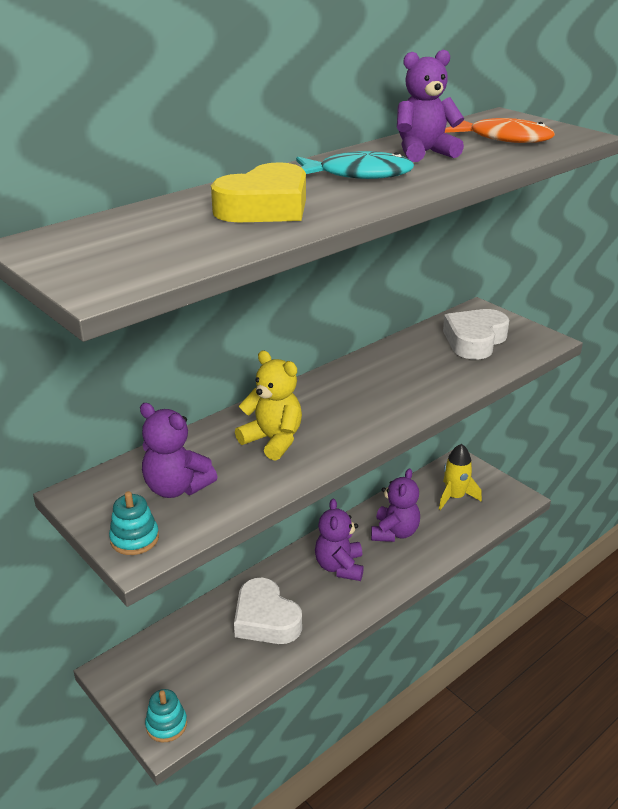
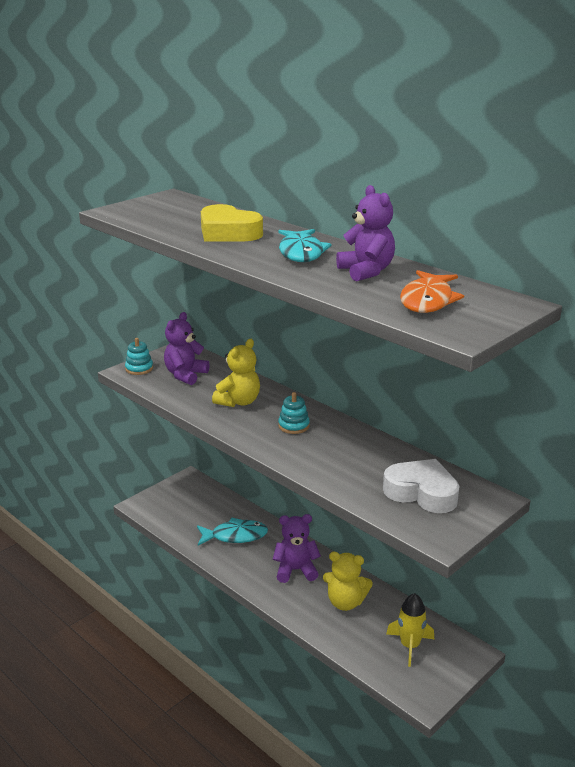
camera: 85 degrees right, 5 degrees down
turquoise stacking toy [145,689,187,742] -> turquoise stacking toy moved to [278,392,310,434]
white heart [234,578,302,644] -> turquoise fish [197,518,268,545]
purple teddy bear [371,468,420,542] -> yellow teddy bear [323,552,373,611]

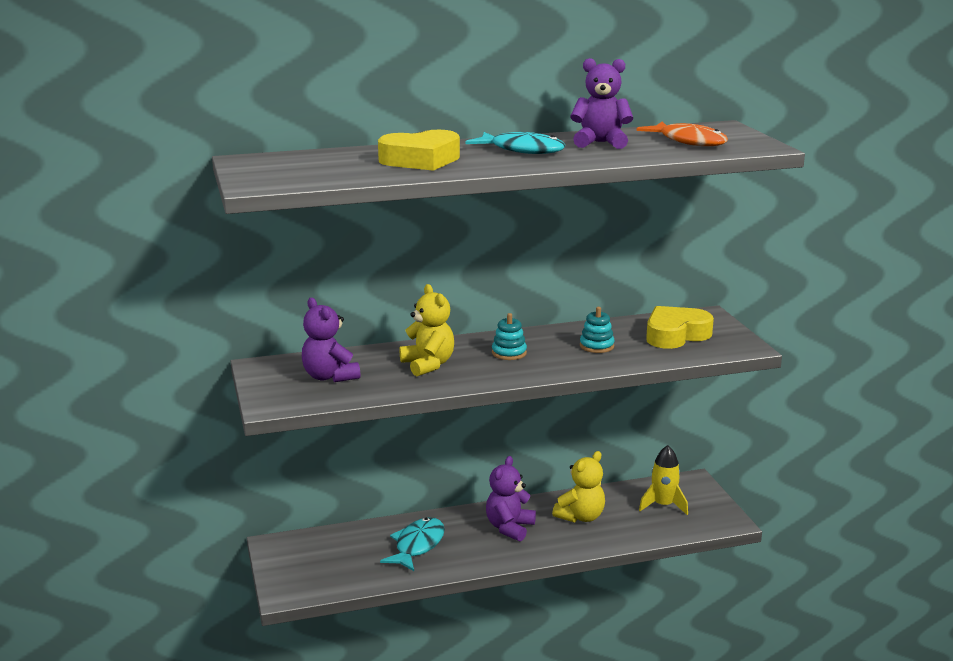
camera: 60 degrees left, 5 degrees down
turquoise stacking toy [125,338,153,375] -> turquoise stacking toy moved to [580,307,615,353]
white heart [383,459,460,513] -> yellow heart [646,306,714,349]

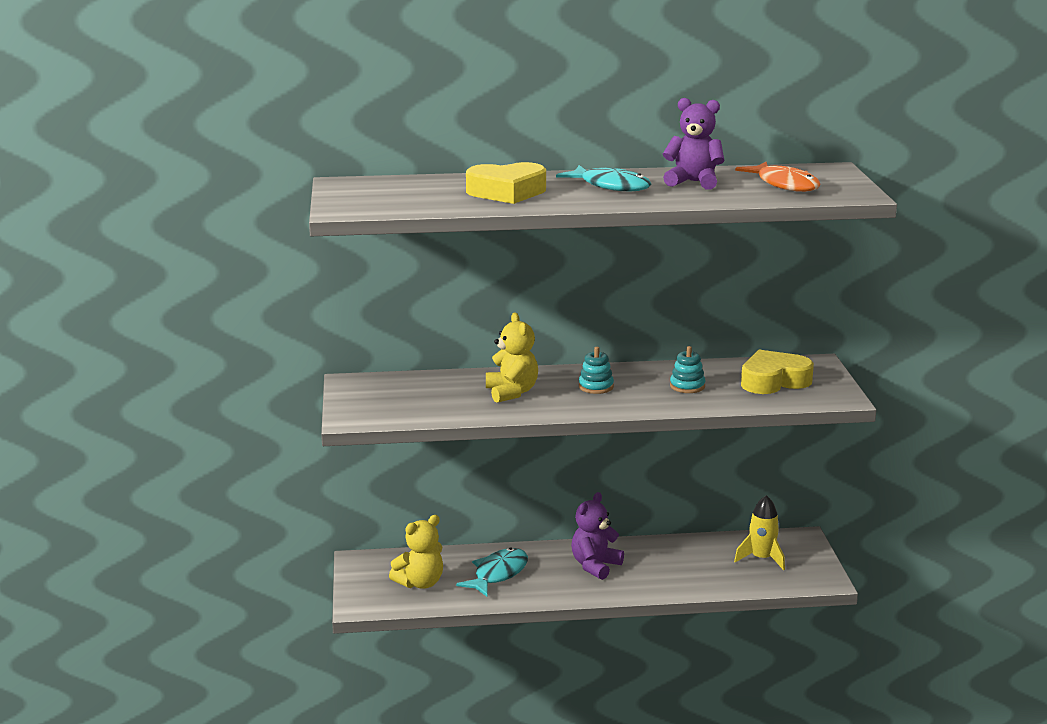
camera: 10 degrees right, 0 degrees up
purple teddy bear [302,298,360,382] -> none
yellow teddy bear [552,451,605,523] -> yellow teddy bear moved to [389,515,443,589]

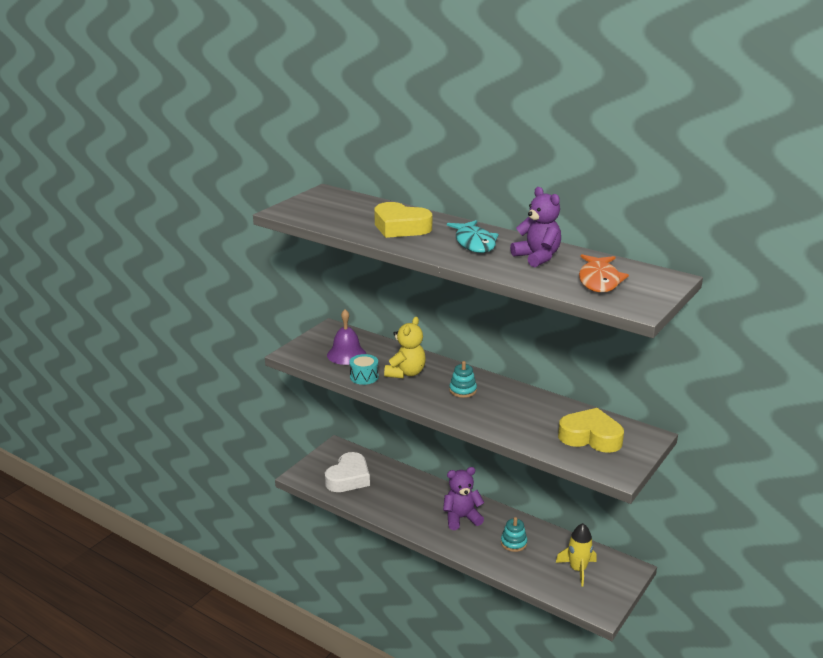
camera: 40 degrees right, 5 degrees up
yellow teddy bear [389,515,443,589] -> white heart [325,452,370,492]
turquoise fish [456,548,528,597] -> none
turquoise stacking toy [670,346,705,393] -> turquoise stacking toy moved to [501,517,527,552]
none -> purple bell [327,309,366,365]
none -> turquoise drum [349,354,379,385]

